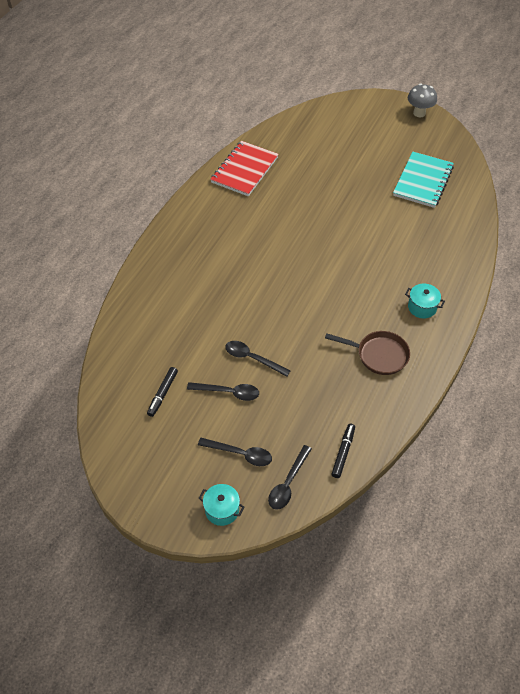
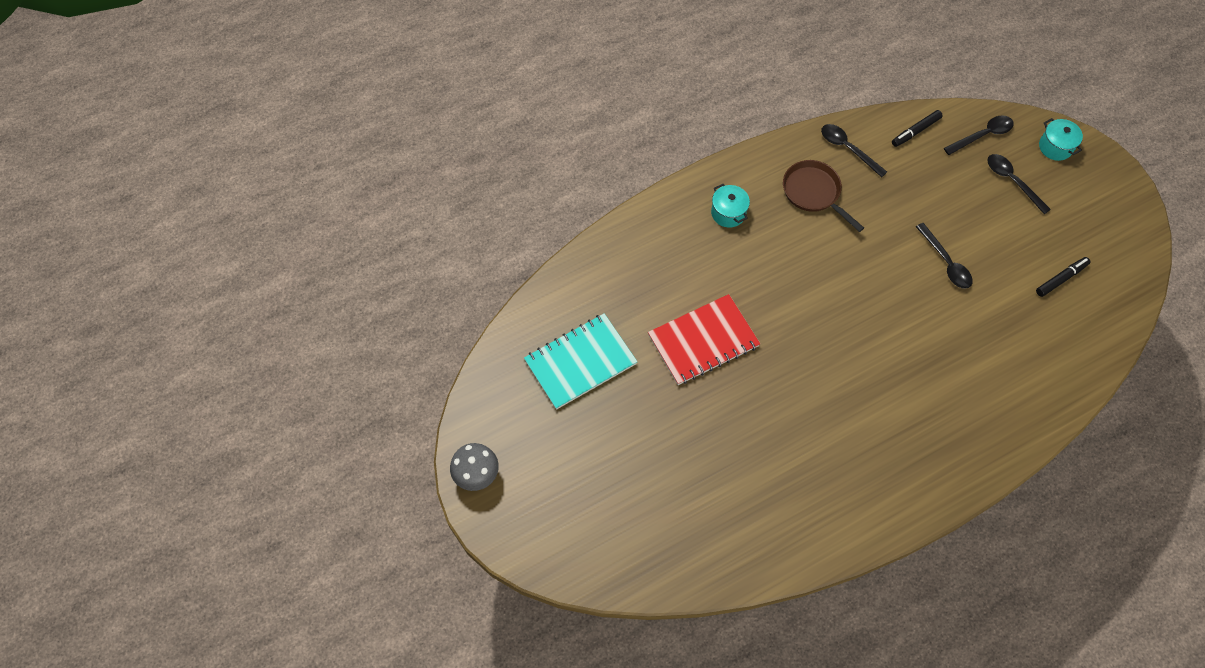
camera: 145 degrees left, 10 degrees up
black spoon [187,382,259,401] -> black spoon moved to [821,124,887,178]
red notebook [210,141,279,196] -> red notebook moved to [648,294,760,385]

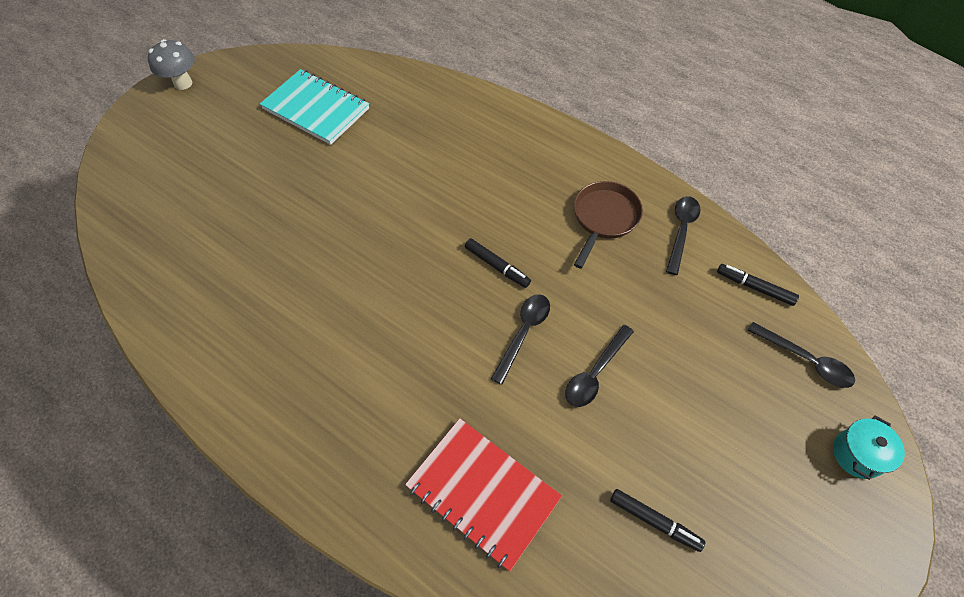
camera: 65 degrees right, 5 degrees down
red notebook [648,294,760,385] -> red notebook moved to [405,418,562,572]
turquoise pot [711,184,750,228] -> none
black spoon [987,154,1051,214] -> black spoon moved to [491,294,550,385]
none -> black marker [465,238,531,288]

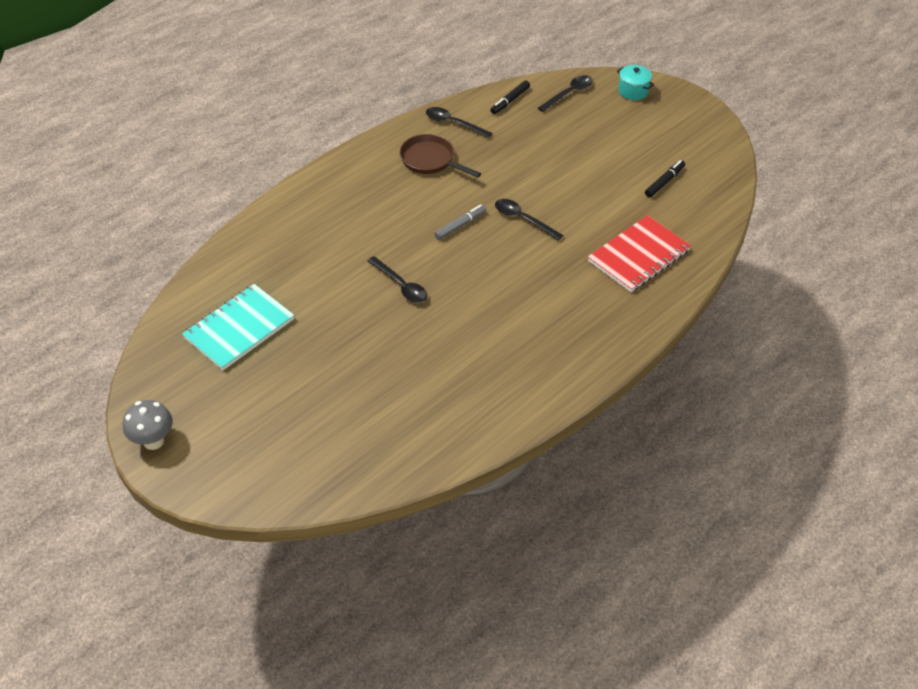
camera: 80 degrees left, 10 degrees down
black marker [465,238,531,288] -> grey marker [434,204,487,240]
black spoon [565,325,634,407] -> black spoon moved to [368,256,427,303]

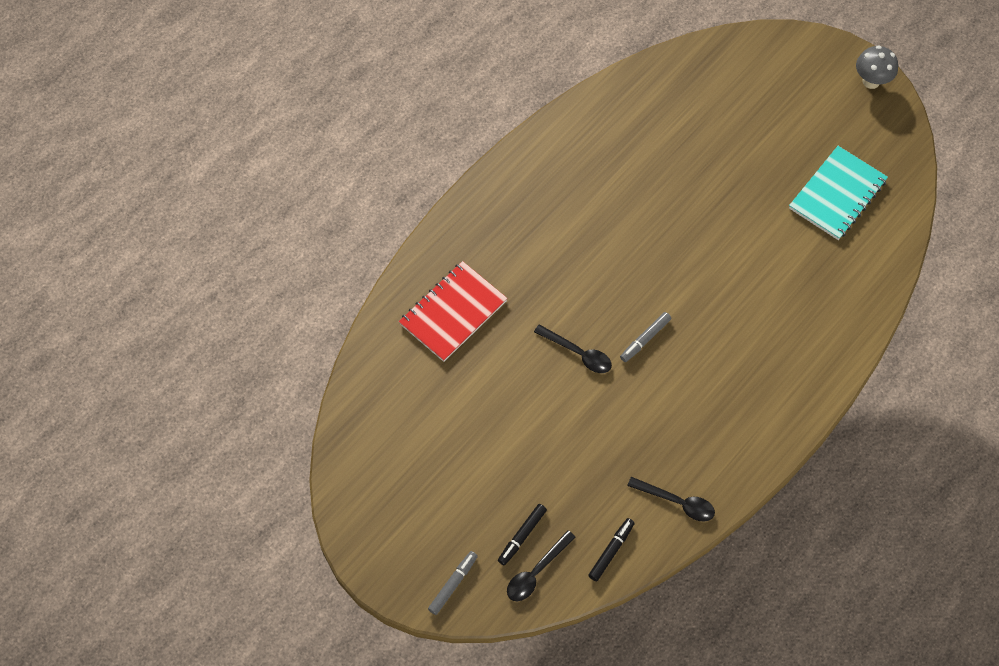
camera: 175 degrees right, 15 degrees up
black spoon [368,256,427,303] -> none
brown pan [400,134,481,178] -> none
turquoise pot [617,65,654,100] -> grey marker [428,551,478,615]
black marker [645,160,685,197] -> black marker moved to [498,504,547,566]

